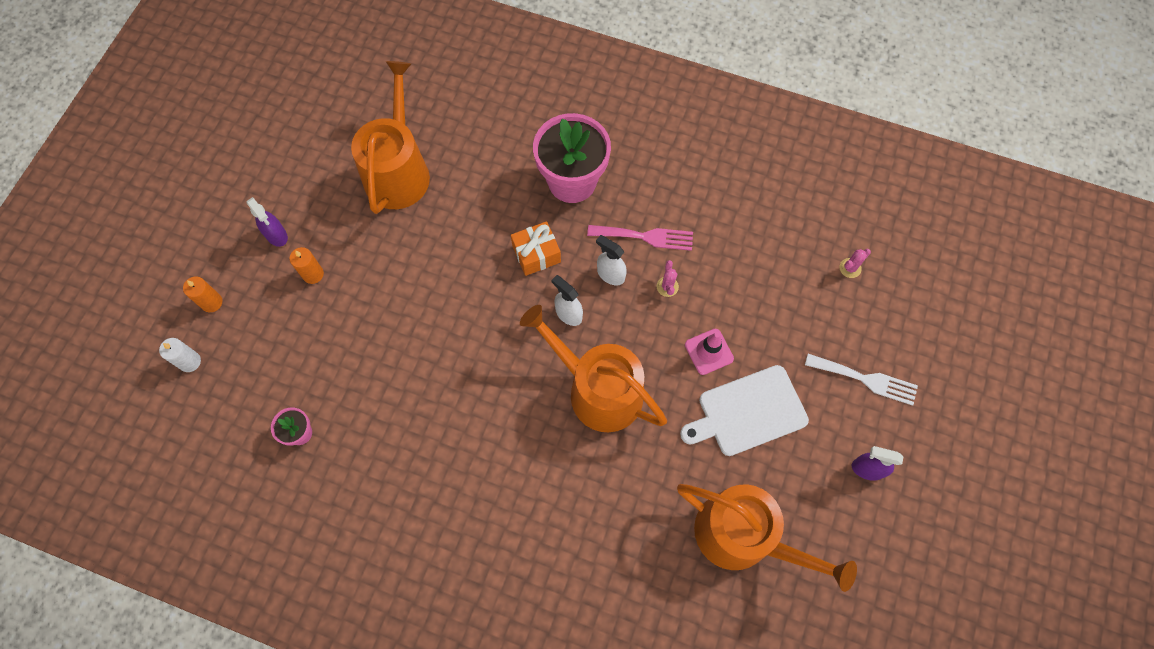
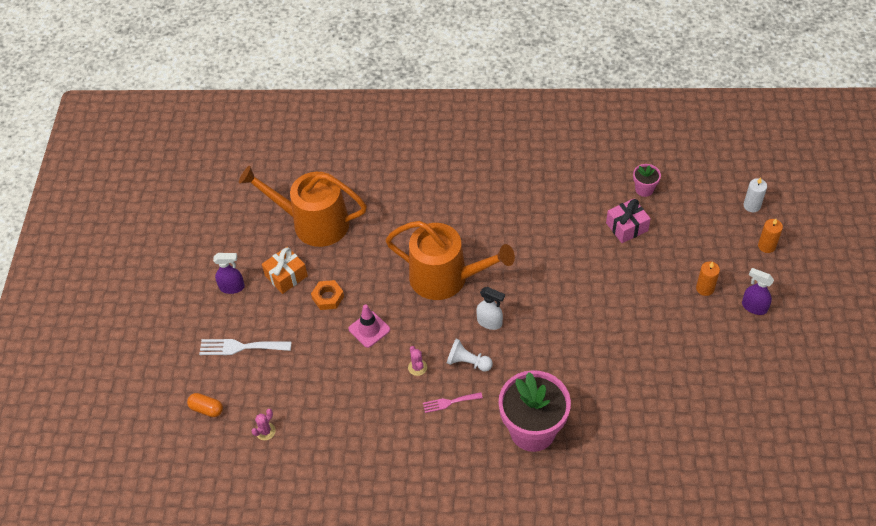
camera: 165 degrees right, 15 degrees down
orange watering can [351,61,430,214] -> none
orange gift [511,221,561,276] -> orange gift moved to [262,247,308,294]
pink fork [587,225,693,251] -> pink fork [423,392,483,413], size x0.63
white spray bottle [596,235,627,285] -> white pawn [447,339,493,372]
white cutting board [680,365,809,456] -> orange nut [311,280,344,310]
none -> orange capsule [187,393,223,417]
none -> pink gift [606,198,651,243]

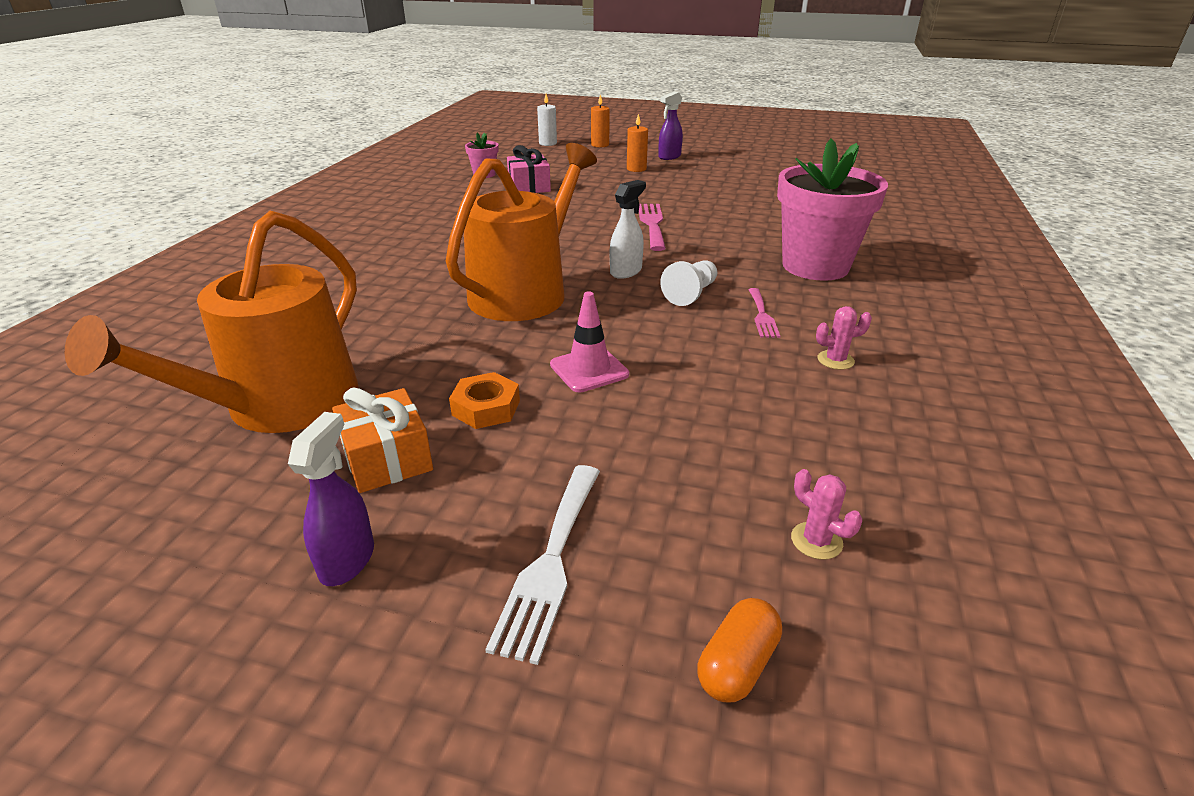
camera: 80 degrees left, 20 degrees down
pink cactus [408,346,427,376] -> pink cactus moved to [816,306,872,370]
none -> pink fork [639,204,666,251]

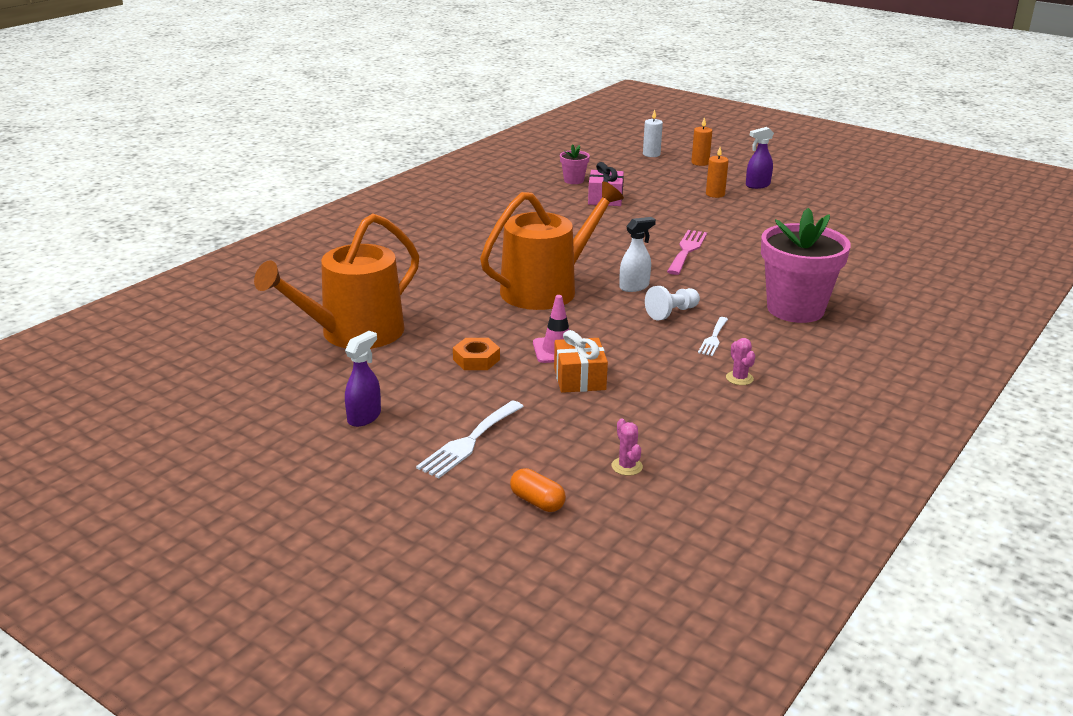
camera: 20 degrees right, 5 degrees down
orange gift [332,387,433,493] -> orange gift moved to [554,330,608,393]
orange capsule [697,598,782,702] -> orange capsule turned 75 degrees clockwise [510,468,566,512]
pink fork [748,288,780,338] -> white fork [698,317,728,356]
pink cactus [816,306,872,370] -> pink cactus turned 60 degrees clockwise [726,338,755,385]

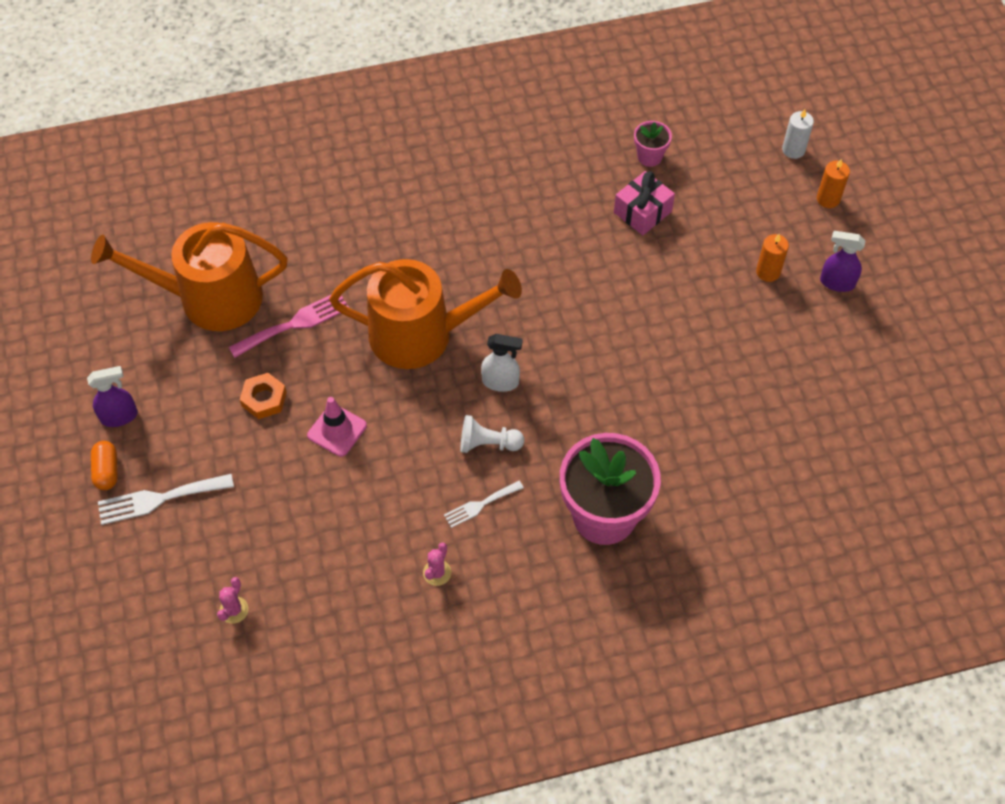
camera: 40 degrees right, 30 degrees up
orange capsule [510,468,566,512] -> orange capsule moved to [91,441,118,490]
orange gift [554,330,608,393] -> none
pink fork [667,230,707,275] -> pink fork moved to [229,294,349,358]

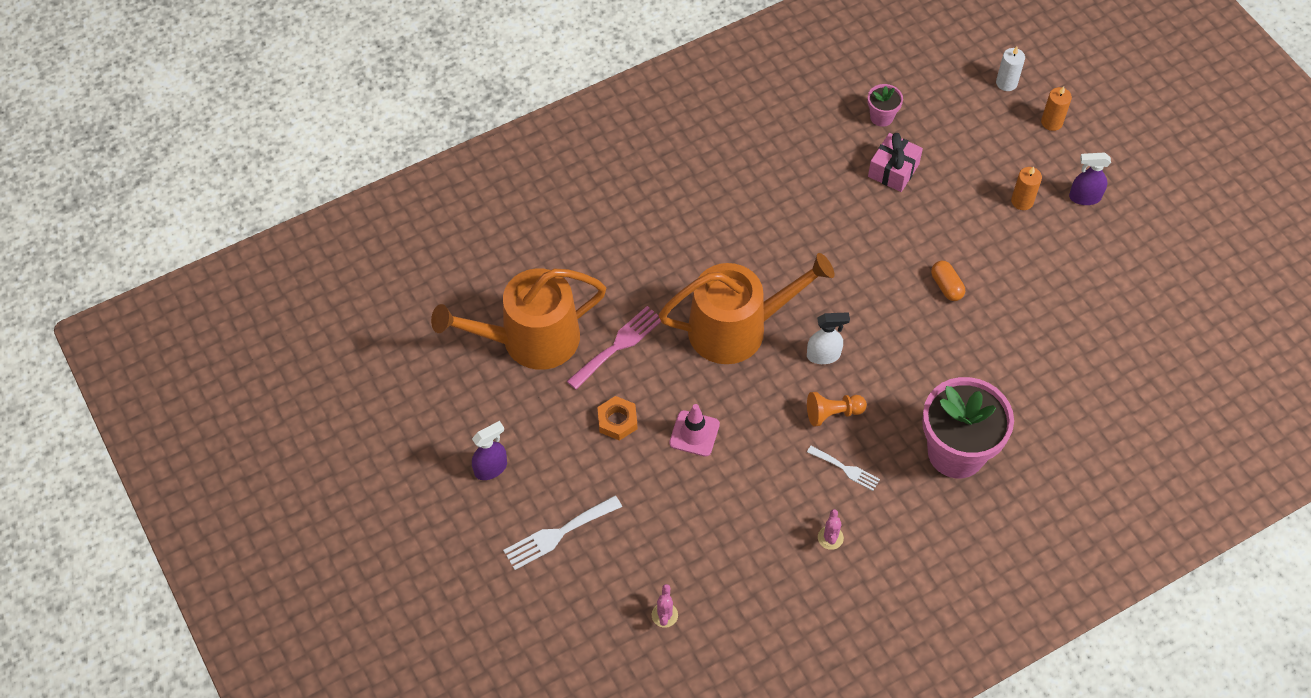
camera: 15 degrees left, 0 degrees up
orange capsule [91,441,118,490] -> orange capsule moved to [931,261,965,301]
white fork [444,481,524,528] -> white fork turned 105 degrees counterclockwise [807,446,880,491]
white pawn [461,415,524,453] -> orange pawn [807,392,867,427]

